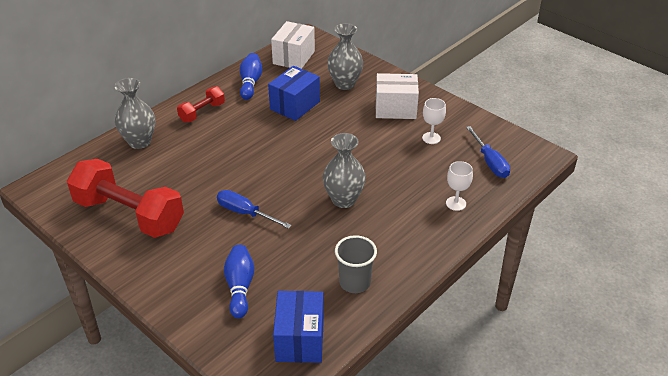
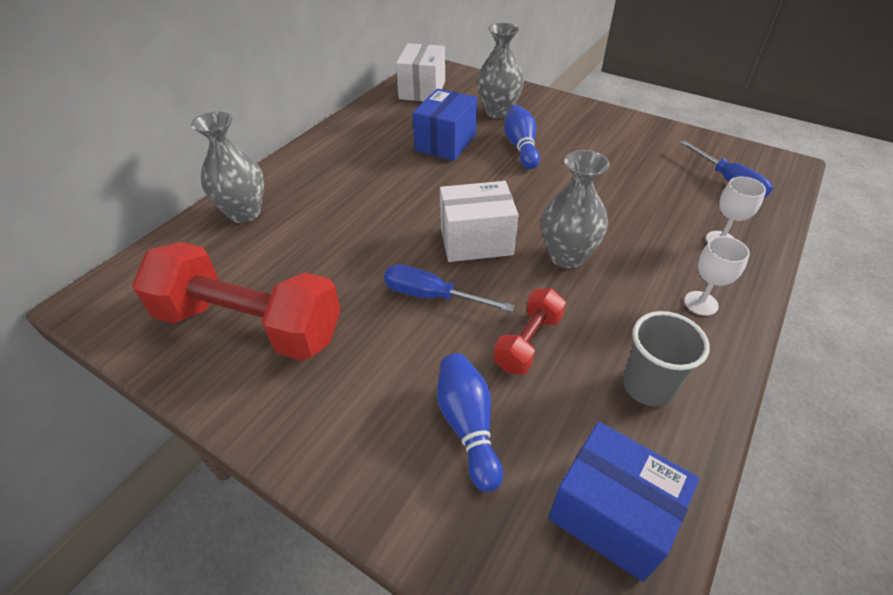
camera: 10 degrees left, 5 degrees up
red dumbbell [177,86,225,122] -> red dumbbell moved to [493,289,566,375]
blue bowling pin [240,53,263,100] -> blue bowling pin moved to [504,105,540,169]
blue box [273,291,324,363] -> blue box turned 45 degrees counterclockwise [548,422,699,582]
white box [375,73,419,119] -> white box moved to [440,181,519,262]
white goblet [422,98,446,144] -> white goblet moved to [684,236,750,316]

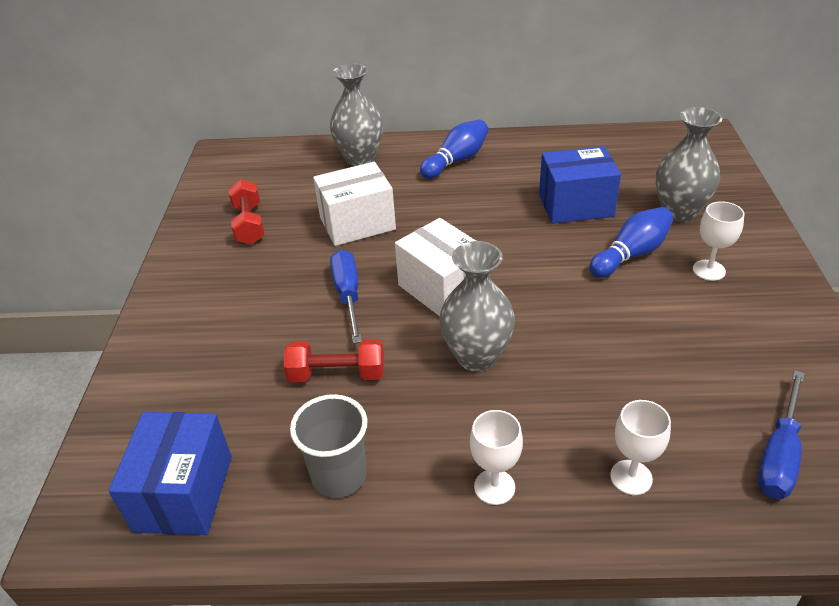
camera: 60 degrees right, 5 degrees down
red dumbbell [132,242,341,361] -> red dumbbell [228,179,264,245], size x0.49
white box [396,43,445,101] -> white box moved to [313,162,396,246]
blue bowling pin [437,353,503,492] -> blue bowling pin moved to [420,119,489,179]
none -> white goblet [693,201,745,281]

